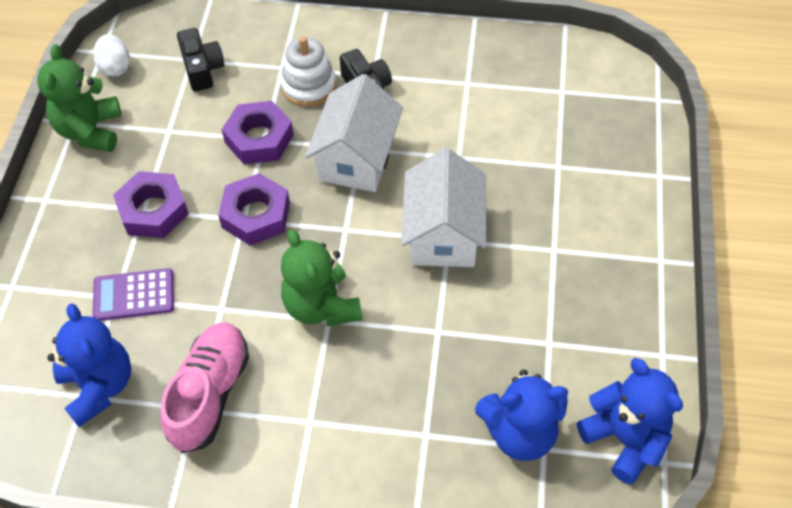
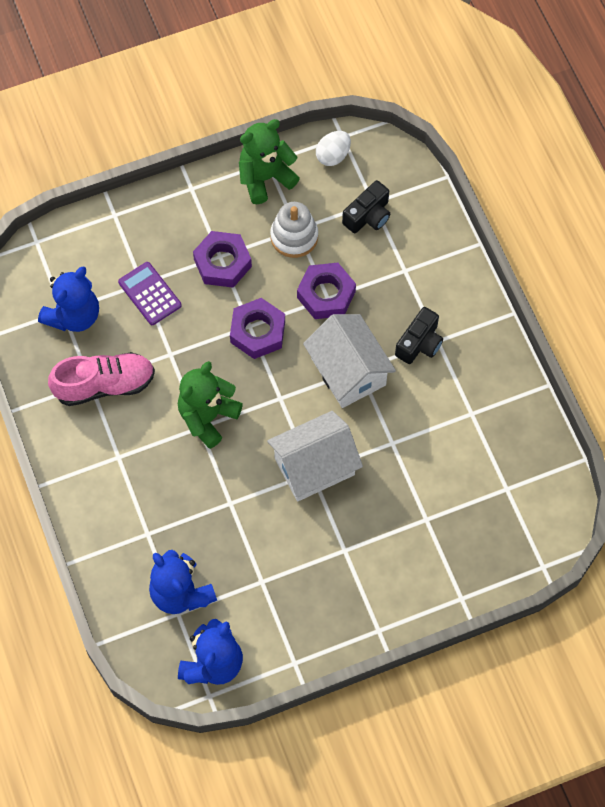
camera: 60 degrees right, 10 degrees up
white stacking toy [281,36,336,107] -> white stacking toy moved to [270,202,318,258]
white house [305,74,403,192] -> white house turned 75 degrees clockwise [303,314,396,408]

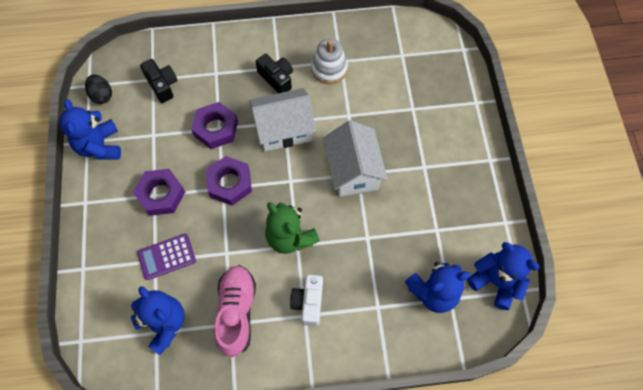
camera: 75 degrees left, 0 degrees up
green teddy bear [239,119,300,204] -> blue teddy bear [59,99,121,160]
white stacking toy [270,202,318,258] -> white stacking toy moved to [311,39,348,84]
white egg [316,131,351,166] -> black egg [85,74,112,104]
none -> white camera [290,275,323,326]

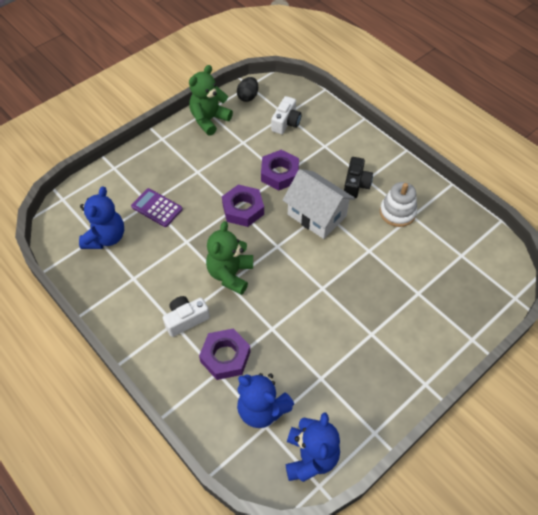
camera: 55 degrees right, 10 degrees down
blue teddy bear [59,99,121,160] -> green teddy bear [189,65,233,136]
purple nut [133,169,185,216] -> purple nut moved to [199,329,251,380]
black camera [140,59,178,103] -> white camera [271,96,301,134]
pink shoe [214,265,256,357] -> none
white house [323,120,388,197] -> none

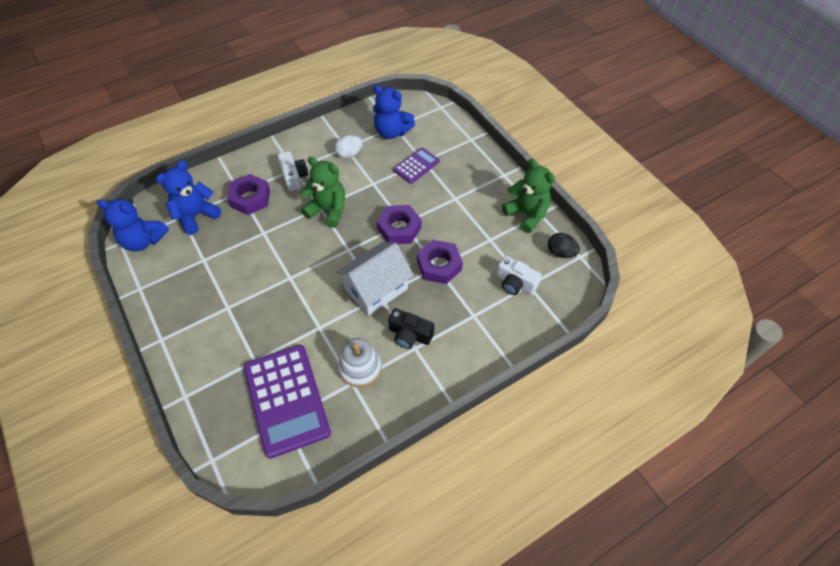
camera: 100 degrees right, 0 degrees up
none -> purple calculator [244,345,331,458]
none -> white egg [335,135,363,158]

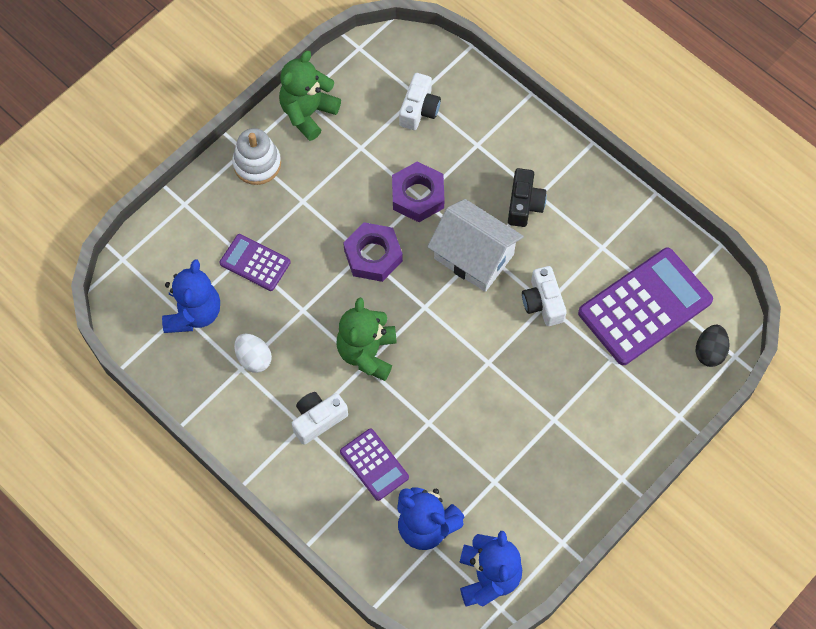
camera: 105 degrees left, 10 degrees up
purple nut [227,174,270,215] -> purple calculator [340,428,409,501]
white stacking toy [338,338,382,388] -> white stacking toy moved to [232,128,281,185]
black egg [548,233,580,258] -> black egg moved to [696,325,730,367]
none -> white camera [522,266,567,326]

